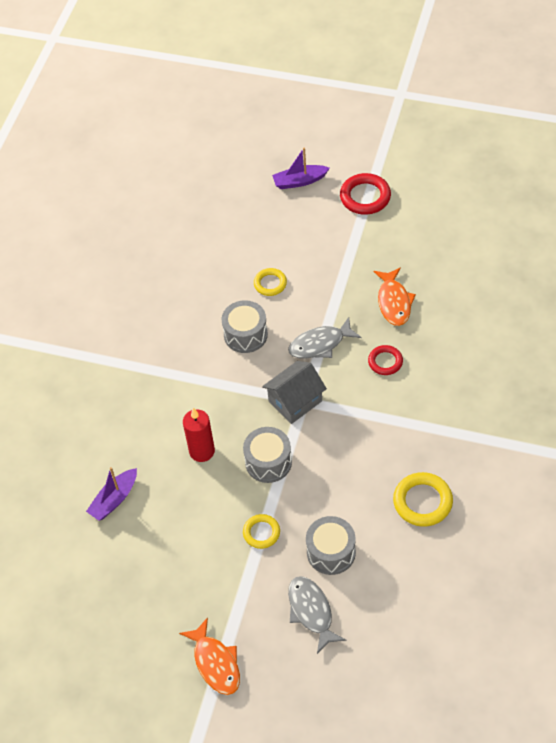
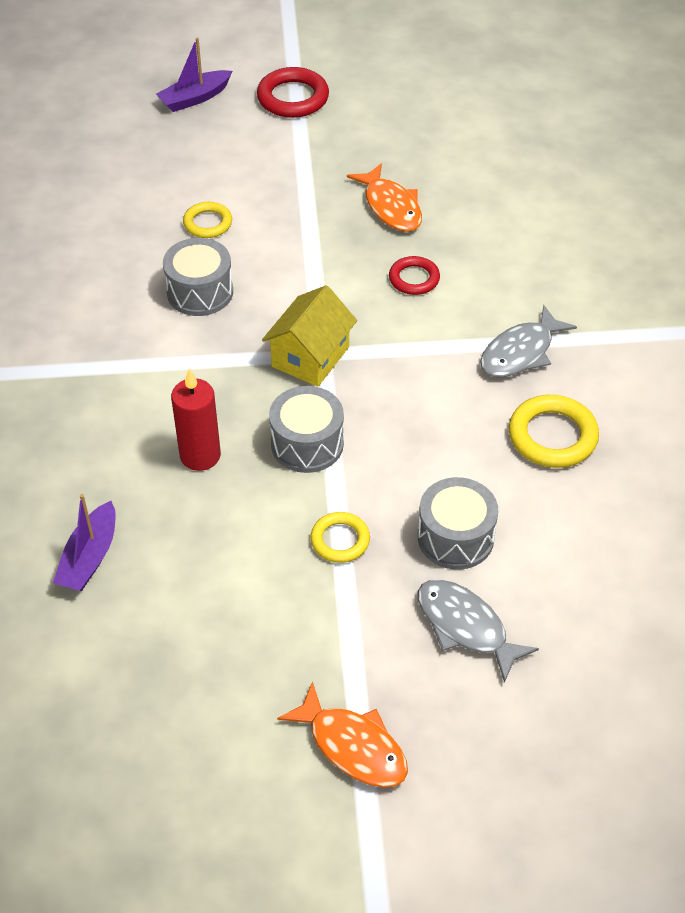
camera: 25 degrees left, 5 degrees down
grey house [262,361,327,424] -> yellow house [262,285,357,387]
grey fish [288,317,361,359] -> grey fish moved to [480,305,577,377]

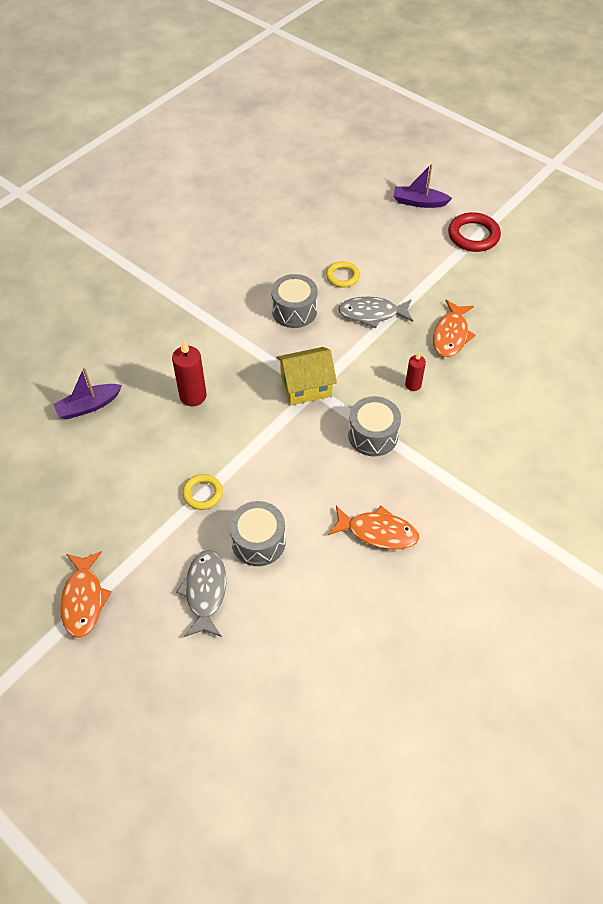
camera: 45 degrees right, 5 degrees up
grey drum [269,386,344,473] -> grey drum moved to [348,396,401,456]
red ring [389,256,440,295] -> red candle [405,352,426,391]
grey fish [480,305,577,377] -> grey fish moved to [338,297,413,328]
yellow ring [509,395,599,468] -> orange fish [328,506,419,549]

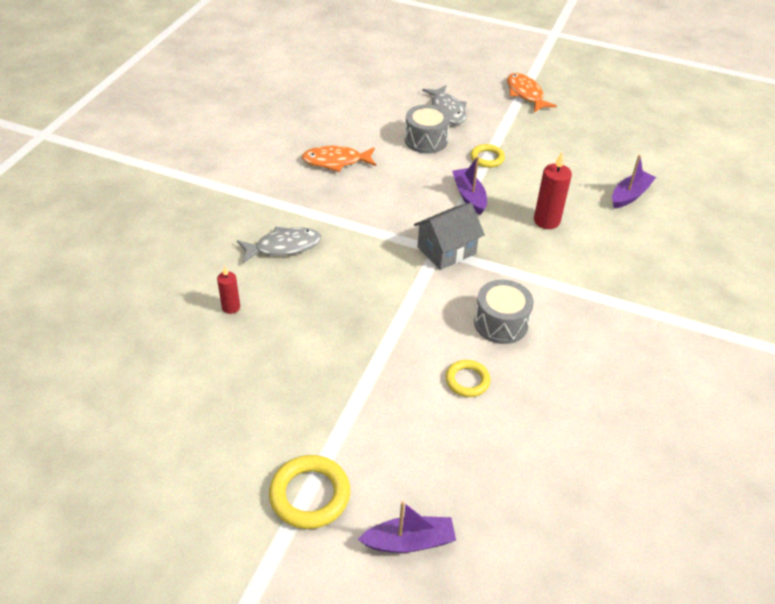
camera: 160 degrees right, 10 degrees down
yellow house [276,347,337,405] -> grey house [414,203,485,270]
grey fish [338,297,413,328] -> grey fish moved to [237,227,321,263]
grey drum [348,396,401,456] -> none
red candle [405,352,426,391] -> red candle moved to [217,266,240,314]
orange fish [433,300,476,357] -> none
red ring [448,212,501,252] -> yellow ring [269,455,350,529]
none -> purple boat [452,156,487,215]

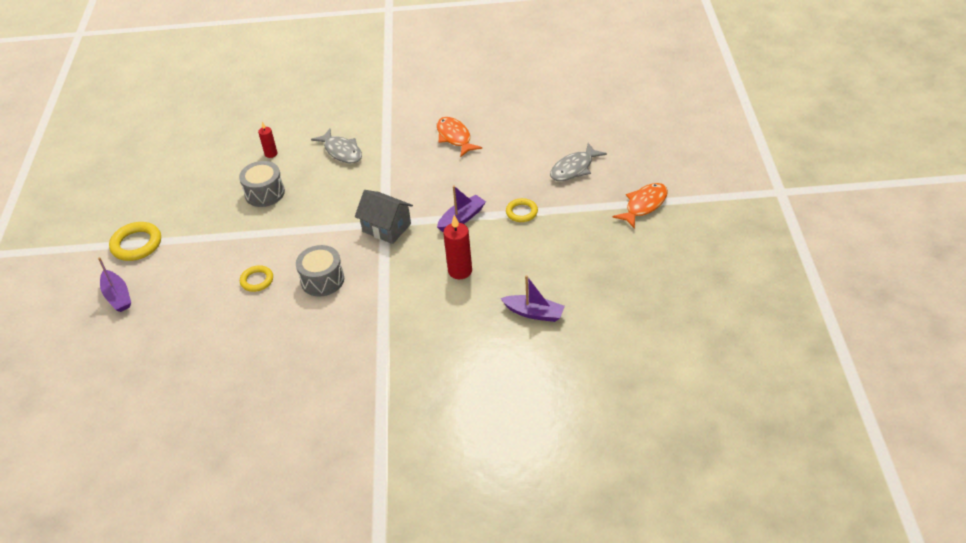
camera: 70 degrees right, 0 degrees up
grey drum [405,104,450,154] -> grey drum moved to [239,161,285,207]

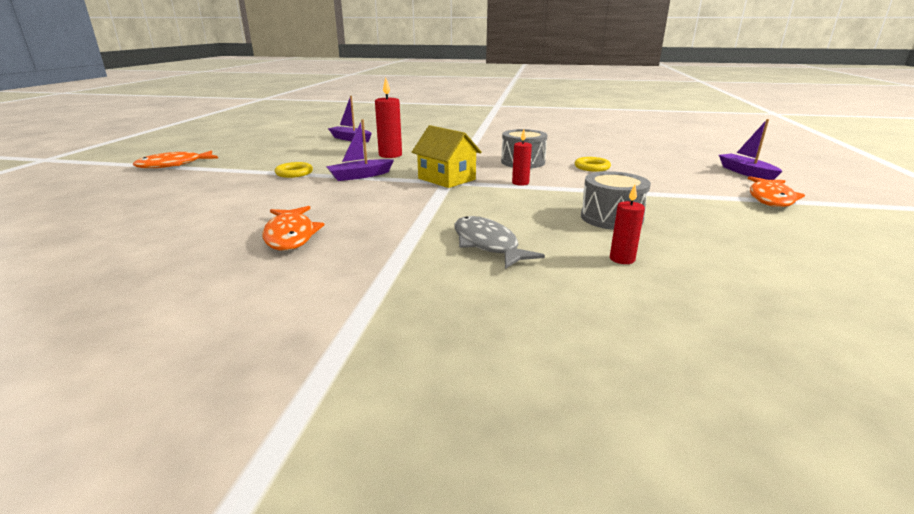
camera: 170 degrees left, 20 degrees down
yellow ring [109,222,161,261] -> orange fish [748,176,805,207]
grey house [355,190,413,244] -> yellow house [412,125,482,188]
grey fish [550,143,607,181] -> none
none -> red candle [512,130,532,186]

